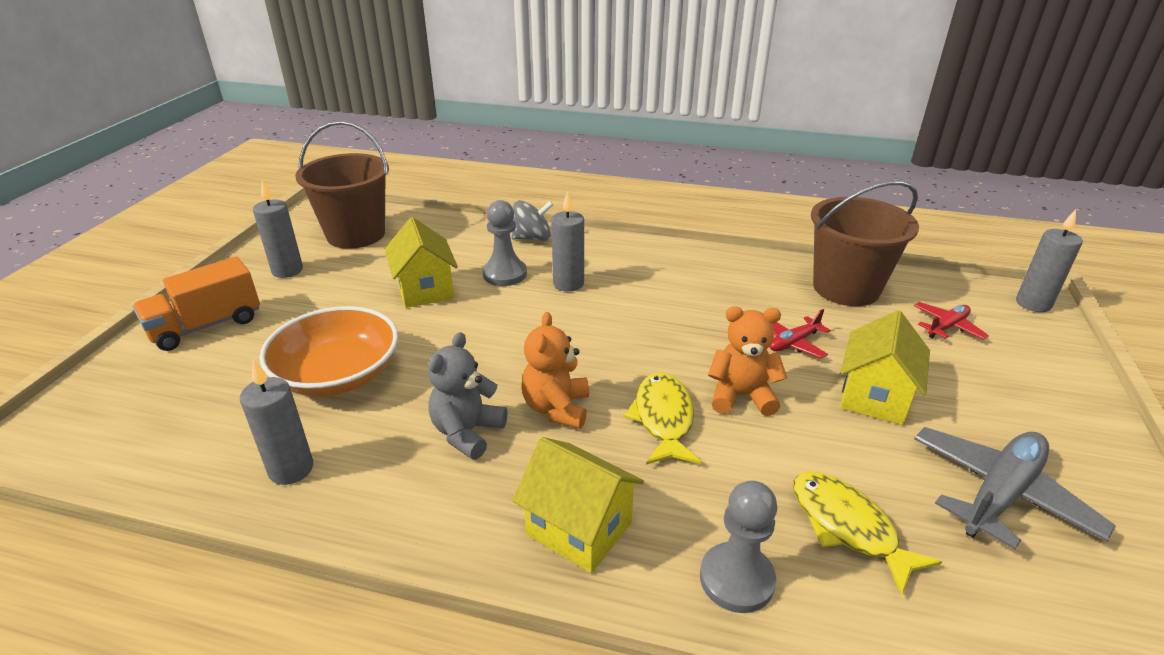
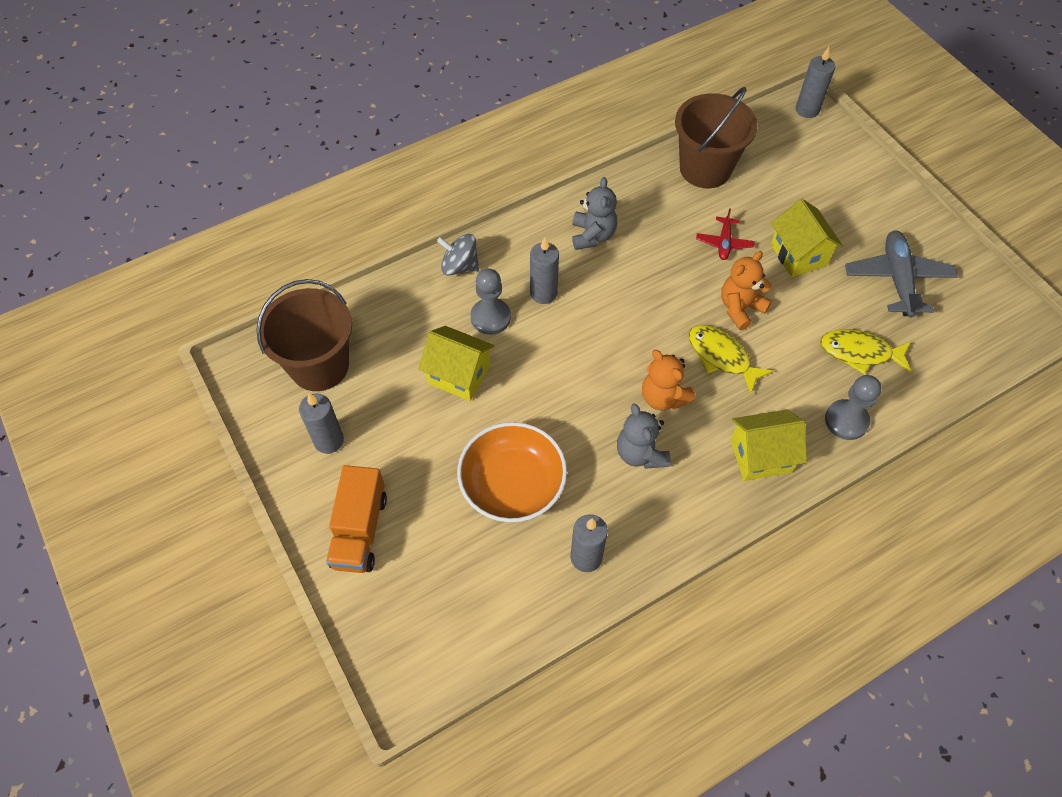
camera: 45 degrees left, 25 degrees up
grey spinning top [512,200,553,241] -> grey spinning top turned 105 degrees counterclockwise [437,234,479,276]
red plane [914,302,989,340] -> none
none -> grey teddy bear [572,177,617,250]

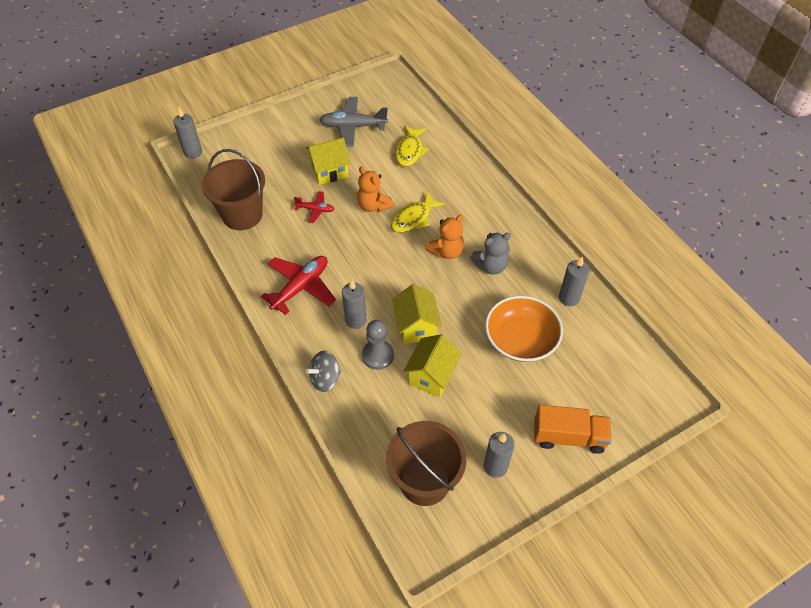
camera: 90 degrees left, 5 degrees down
grey spinning top [437,234,479,276] -> grey spinning top turned 45 degrees clockwise [306,351,341,392]
grey teddy bear [572,177,617,250] -> red plane [261,256,336,315]
yellow house [731,409,807,481] -> yellow house moved to [392,284,442,344]
grey pawn [825,375,881,440] -> none

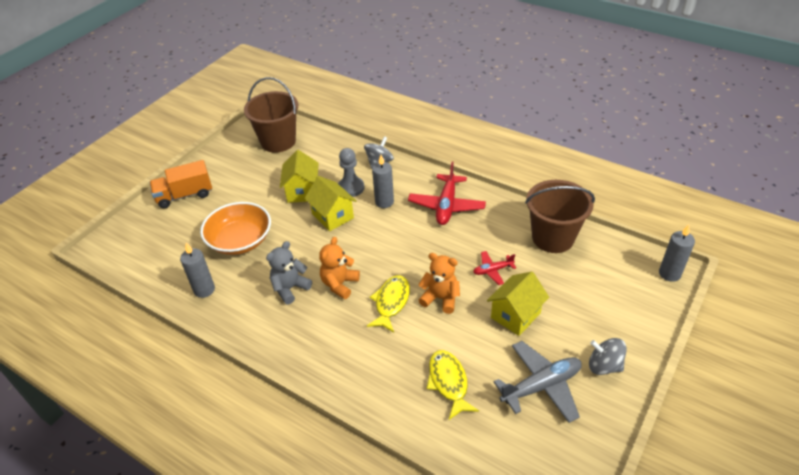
camera: 155 degrees right, 10 degrees down
grey candle [484,432,515,478] -> none
none -> grey spinning top [589,338,627,375]

